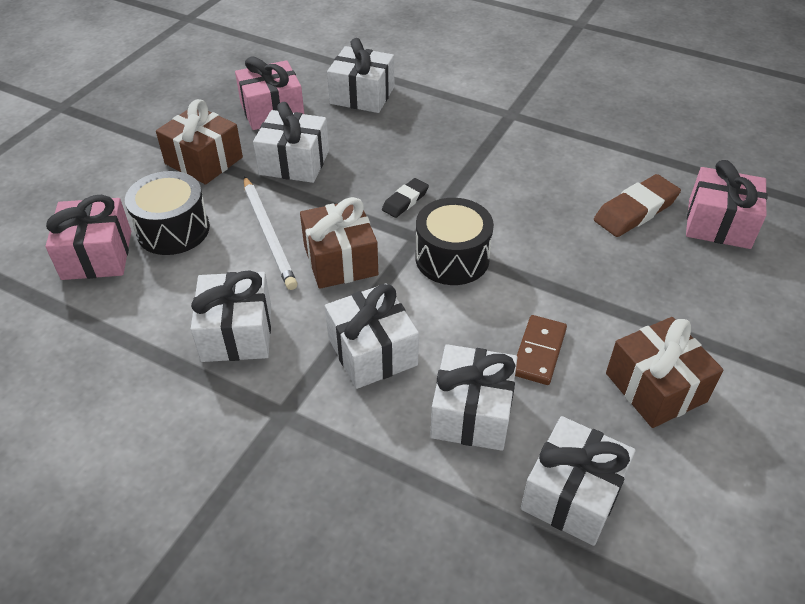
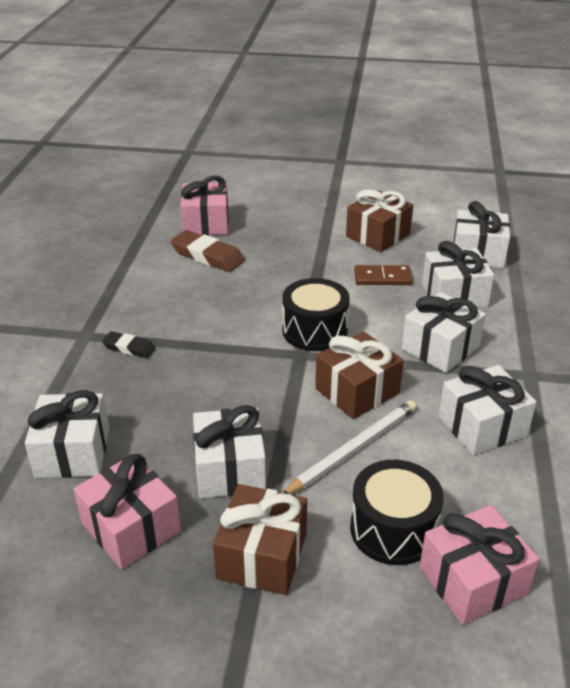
camera: 110 degrees left, 10 degrees down
black eraser [382,178,429,218] -> black eraser moved to [102,331,156,358]

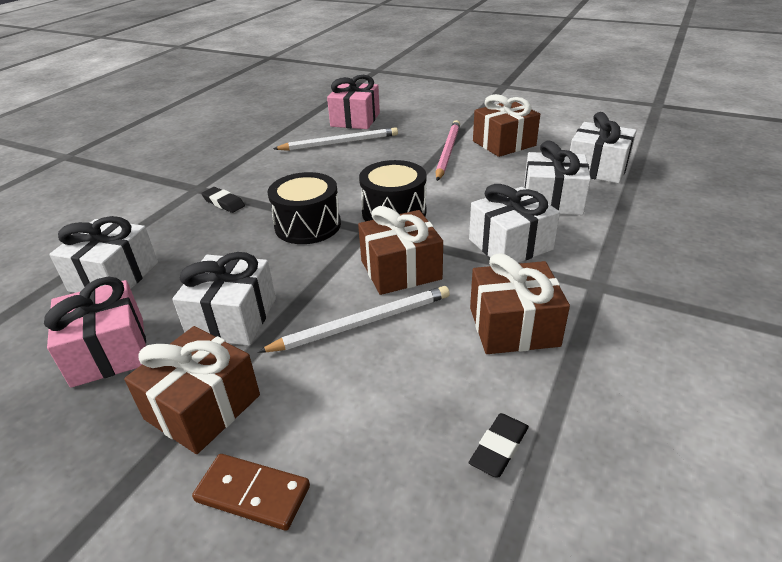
camera: 20 degrees right, 0 degrees up
brown eraser [170,230,245,272] -> white pencil [273,127,398,151]
black drum [350,460,444,565] -> black drum moved to [268,172,341,244]
brown domino [354,265,413,285] -> brown domino moved to [192,454,310,531]
pink gift [419,505,539,625] -> none
white gift [438,365,536,455] -> brown gift [470,253,570,354]
none -> pink pencil [436,120,460,181]
none -> black eraser [469,413,529,478]

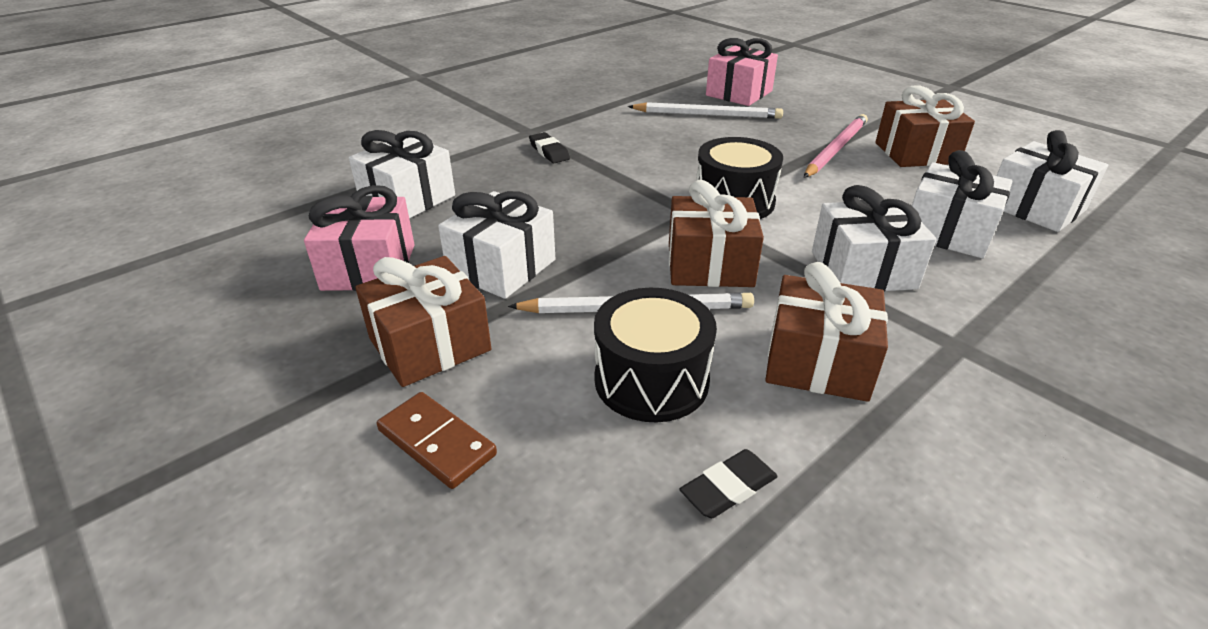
camera: 20 degrees right, 0 degrees up
black drum [268,172,341,244] -> black drum moved to [594,288,717,423]

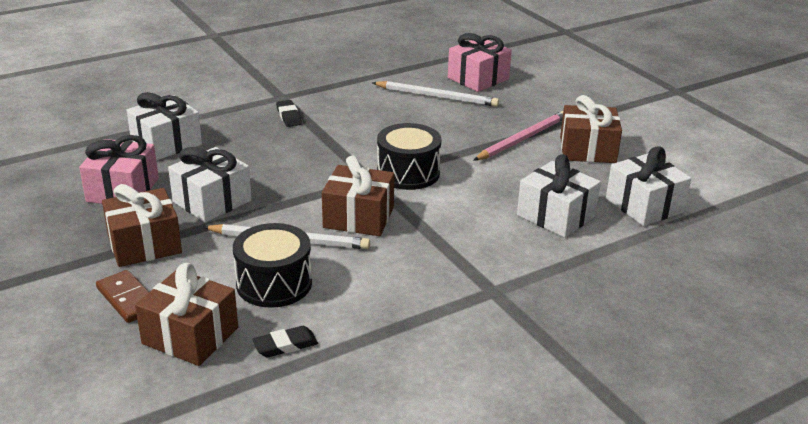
camera: 10 degrees right, 5 degrees down
brown gift [766,262,888,402] -> brown gift moved to [135,263,238,366]
white gift [812,185,936,292] -> none

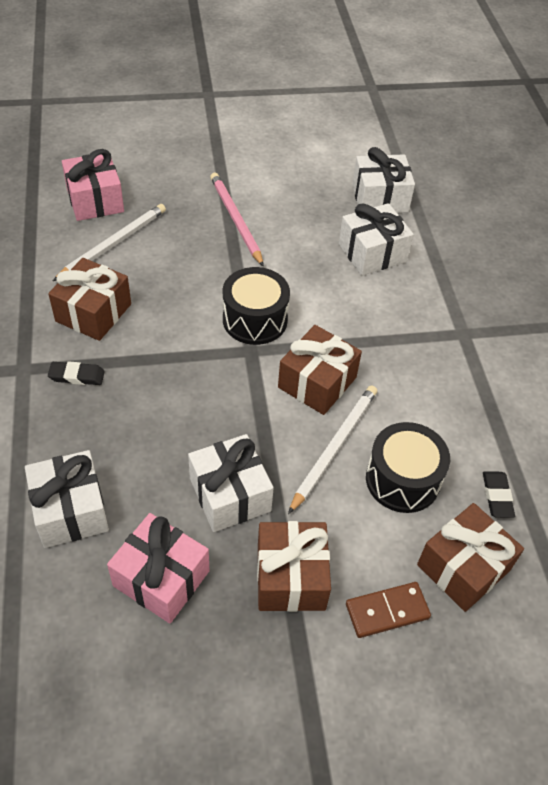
camera: 70 degrees left, 20 degrees up
brown gift [560,95,622,163] -> brown gift moved to [48,258,131,341]

